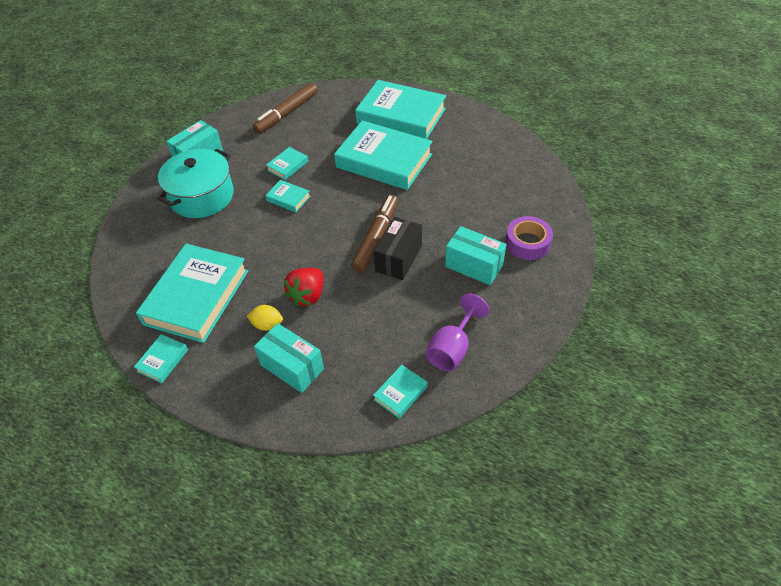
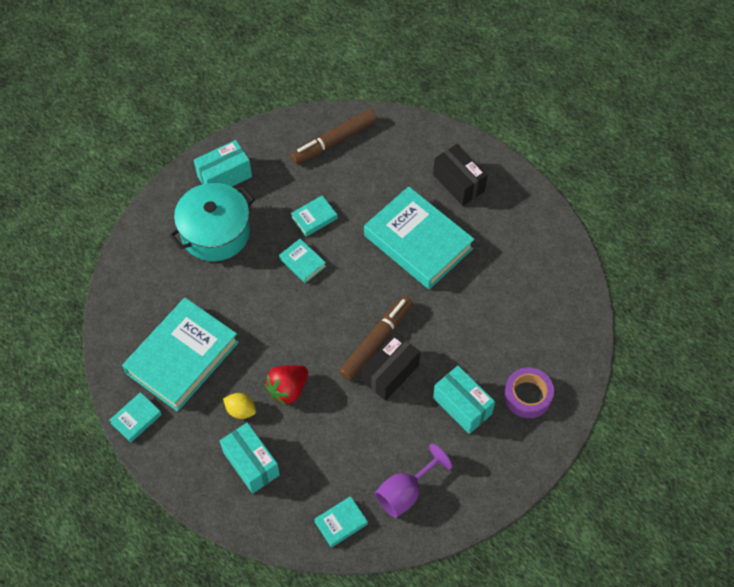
camera: 15 degrees right, 10 degrees up
turquoise book [355,80,446,139] -> black box [433,144,488,206]

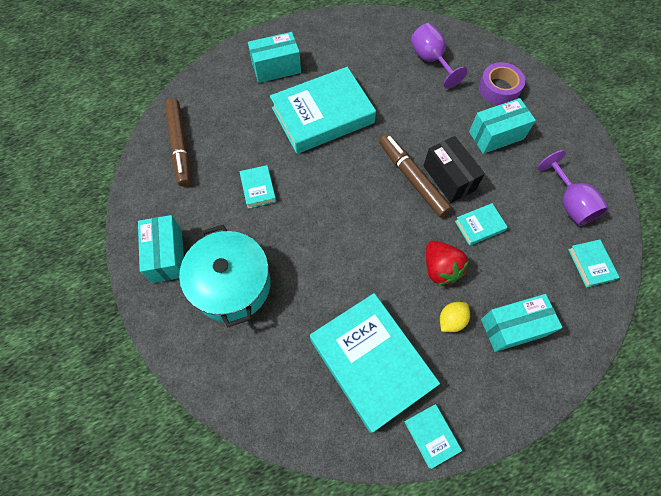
camera: 70 degrees left, 5 degrees up
turquoise book [279,239,326,283] -> turquoise book moved to [455,203,508,246]
black box [433,144,488,206] -> turquoise box [248,32,301,83]
none -> purple goblet [411,23,468,89]

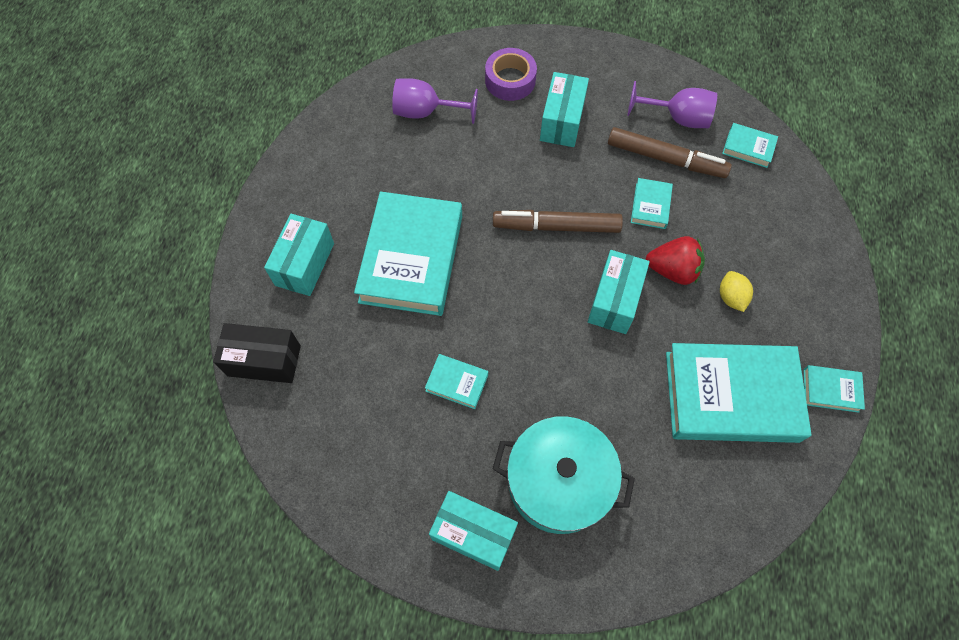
camera: 55 degrees left, 0 degrees up
brown marker [164,98,191,187] -> brown marker moved to [608,127,732,178]
black box [423,136,485,203] -> black box moved to [213,323,301,383]
turquoise box [481,294,562,352] -> turquoise box moved to [588,250,650,334]

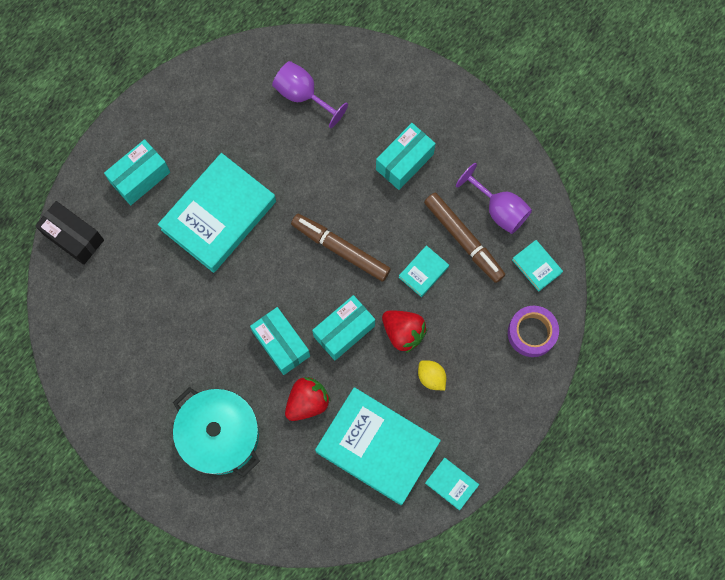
camera: 30 degrees right, 10 degrees up
turquoise book [425,354,488,409] -> none
turquoise box [429,491,518,571] -> turquoise box moved to [250,307,310,375]
purple tape [485,48,537,101] -> purple tape moved to [508,306,559,357]
yellow lemon [720,271,753,312] -> yellow lemon turned 60 degrees counterclockwise [418,360,446,390]
none -> red strawberry [285,377,331,421]

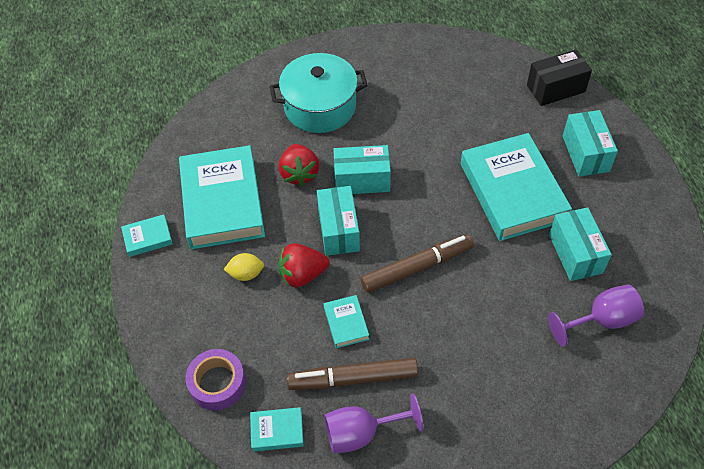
camera: 125 degrees right, 20 degrees down
turquoise book [315,387,441,505] -> turquoise book turned 75 degrees counterclockwise [179,145,265,249]
turquoise box [376,123,436,190] -> turquoise box moved to [549,207,612,281]

